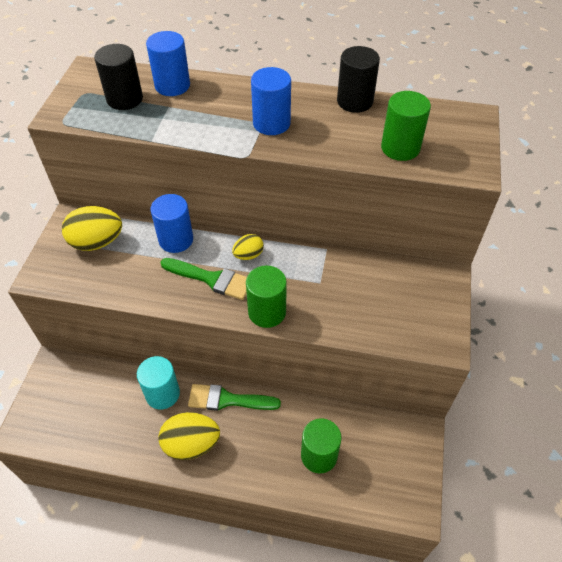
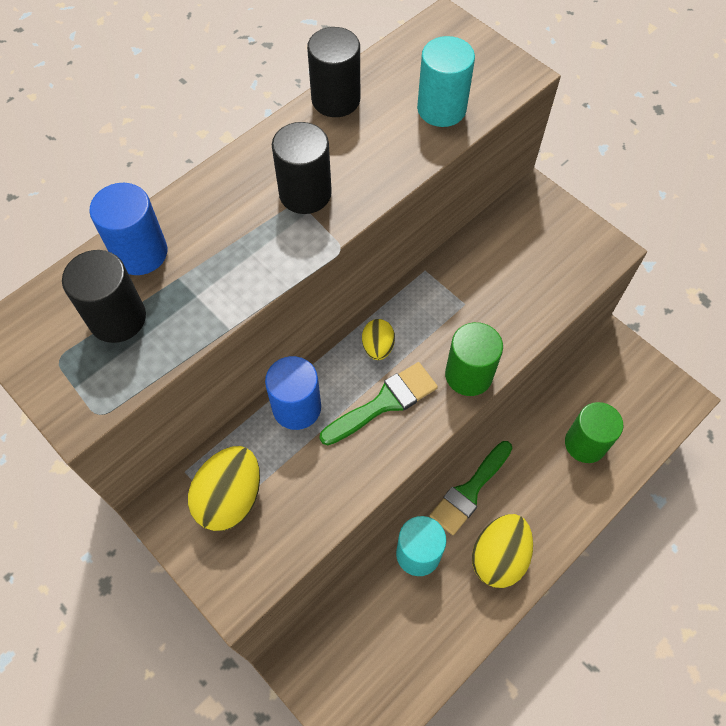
camera: 55 degrees left, 10 degrees up
blue cylinder [251,67,291,135] -> black cylinder [272,122,332,214]
green cylinder [381,91,431,161] -> turquoise cylinder [417,36,475,127]

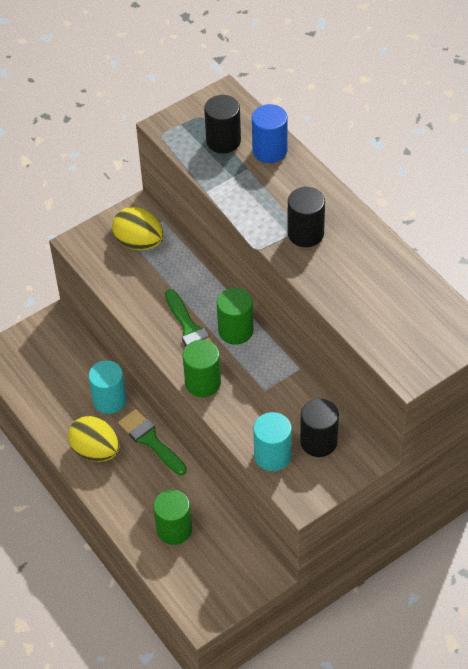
camera: 100 degrees right, 10 degrees down
blue cylinder [265,356,321,430] -> none
black cylinder [307,27,360,117] -> black cylinder moved to [300,398,339,457]
yellow egg [362,319,395,360] -> green cylinder [217,288,253,345]
turquoise cylinder [417,36,475,127] -> turquoise cylinder moved to [253,412,292,471]

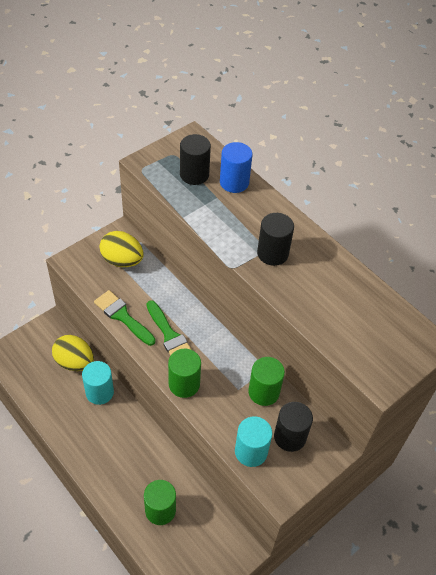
camera: 10 degrees left, 0 degrees up
yellow egg [68,416,119,462] -> yellow egg moved to [52,335,94,371]
green brush [118,409,187,475] -> green brush moved to [94,290,156,346]
green cylinder [217,288,253,345] -> green cylinder moved to [248,357,285,406]

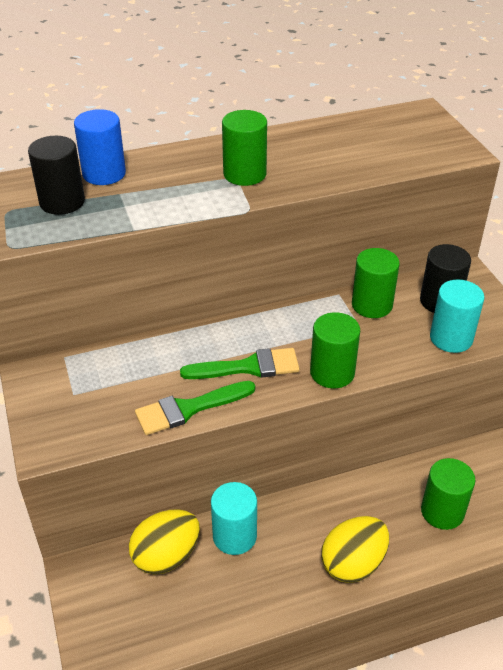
camera: 65 degrees left, 10 degrees down
yellow egg [100,231,144,267] -> yellow egg moved to [321,516,389,583]
black cylinder [257,213,294,266] -> green cylinder [222,110,267,186]

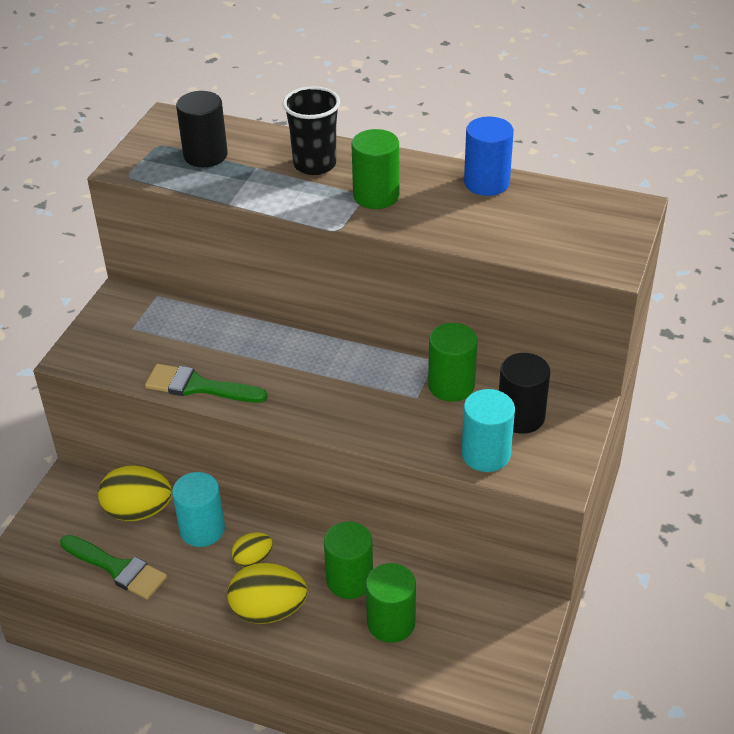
camera: 40 degrees right, 0 degrees up
blue cylinder [74,109,126,185] -> blue cylinder moved to [464,116,514,196]
green brush [180,348,299,379] -> green brush moved to [60,535,167,600]
green cylinder [310,312,360,388] -> green cylinder moved to [324,522,373,599]
none -> yellow egg [232,532,273,567]
none -> black cup [283,86,340,175]

